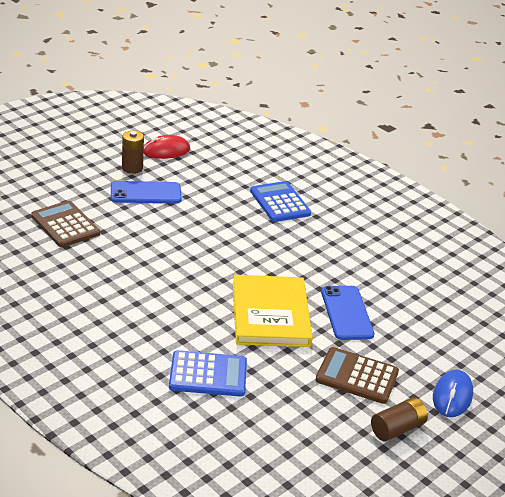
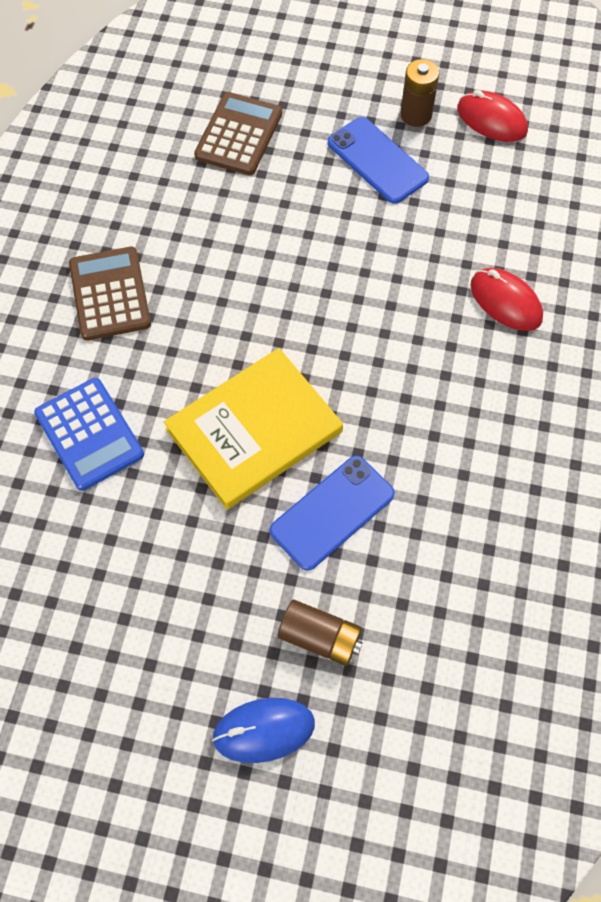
camera: 60 degrees right, 30 degrees up
blue calculator [250,181,311,222] -> red mouse [470,268,543,331]
brown calculator [316,347,399,404] -> brown calculator moved to [69,247,151,341]
brown battery [371,397,428,441] -> brown battery moved to [278,600,363,666]

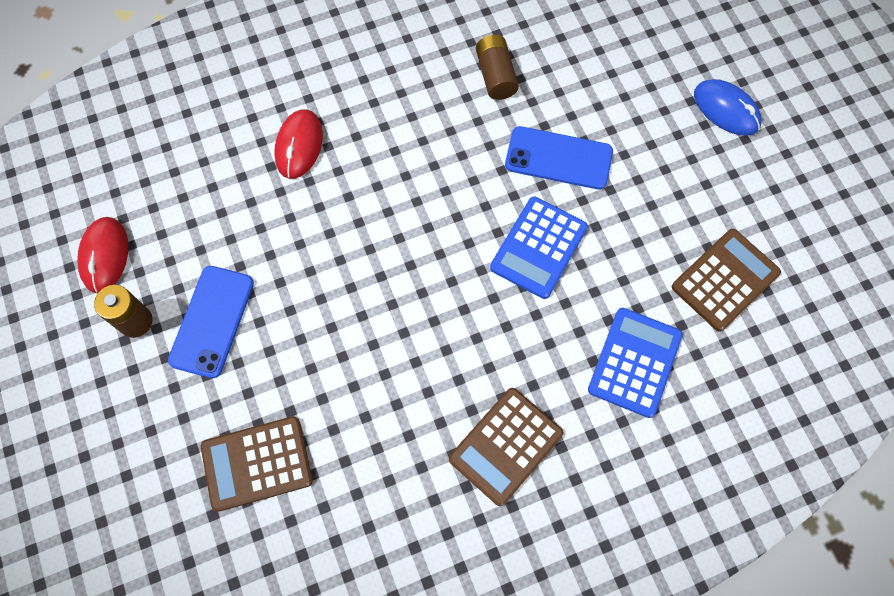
camera: 125 degrees left, 5 degrees up
yellow book [164,348,343,509] -> blue calculator [490,197,588,299]
brown battery [278,600,363,666] -> brown battery moved to [476,35,519,100]
none -> brown calculator [672,229,781,332]

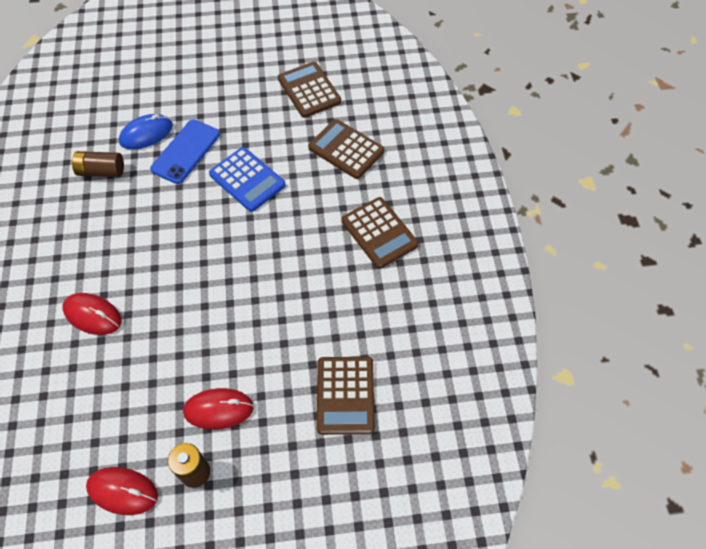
camera: 75 degrees left, 10 degrees down
blue phone [168,266,254,378] -> red mouse [183,388,254,429]
blue calculator [588,308,683,418] -> brown calculator [308,119,384,179]
blue mouse [694,79,762,136] -> blue mouse moved to [119,114,173,150]

